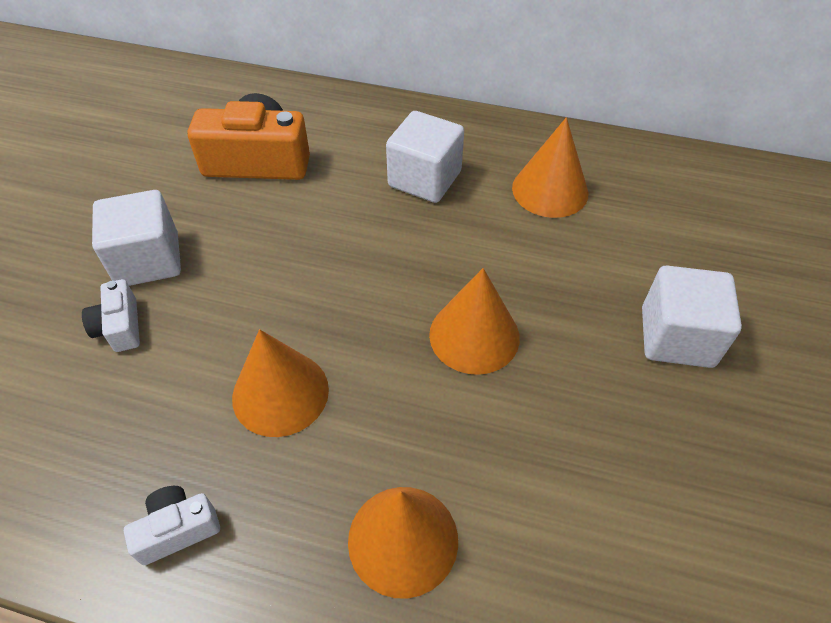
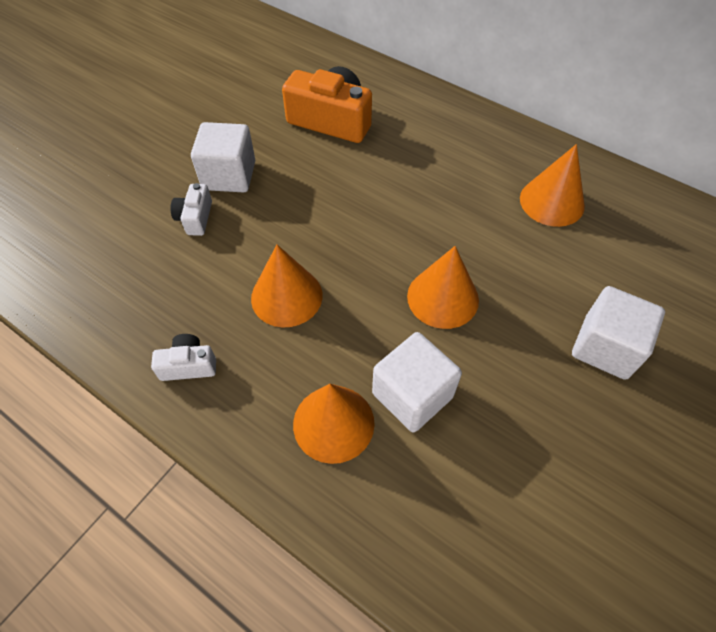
camera: 20 degrees right, 5 degrees up
white cube [386,111,464,203] -> white cube moved to [372,332,462,432]

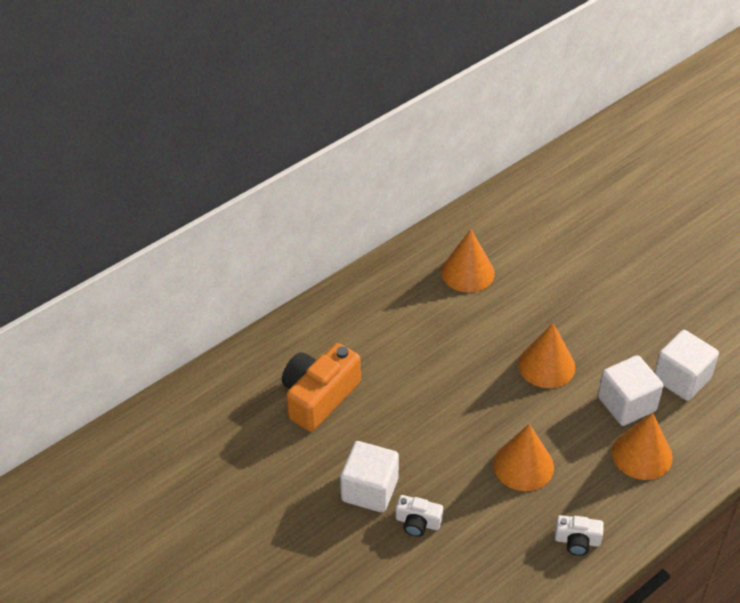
camera: 75 degrees left, 10 degrees down
white camera [151,334,216,381] -> white camera turned 90 degrees counterclockwise [555,515,604,556]
white cube [572,286,665,380] -> white cube moved to [654,330,719,401]

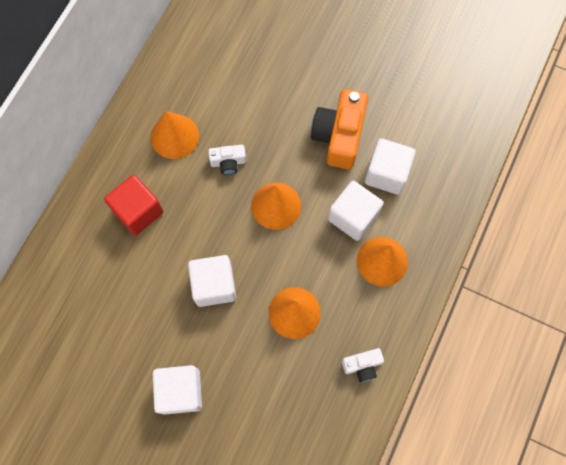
camera: 25 degrees left, 25 degrees up
orange camera [282,343,361,432] -> orange camera moved to [311,89,368,169]
white camera [396,495,443,537] -> white camera moved to [208,145,246,175]
none -> red cube [104,175,163,235]
none -> white cube [188,255,236,307]

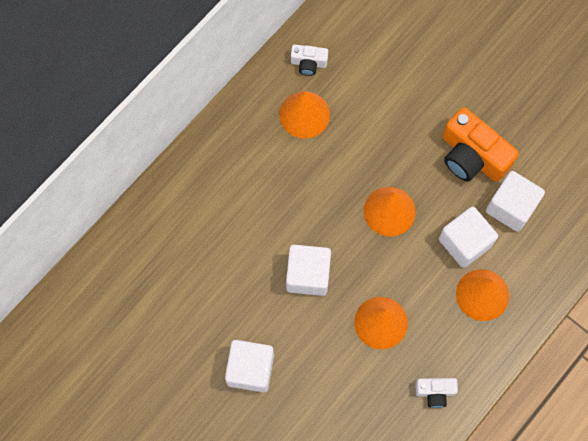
camera: 15 degrees right, 0 degrees up
red cube [104,175,163,235] -> none
white camera [208,145,246,175] -> white camera moved to [291,45,328,76]
orange camera [311,89,368,169] -> orange camera turned 75 degrees counterclockwise [443,107,519,182]

